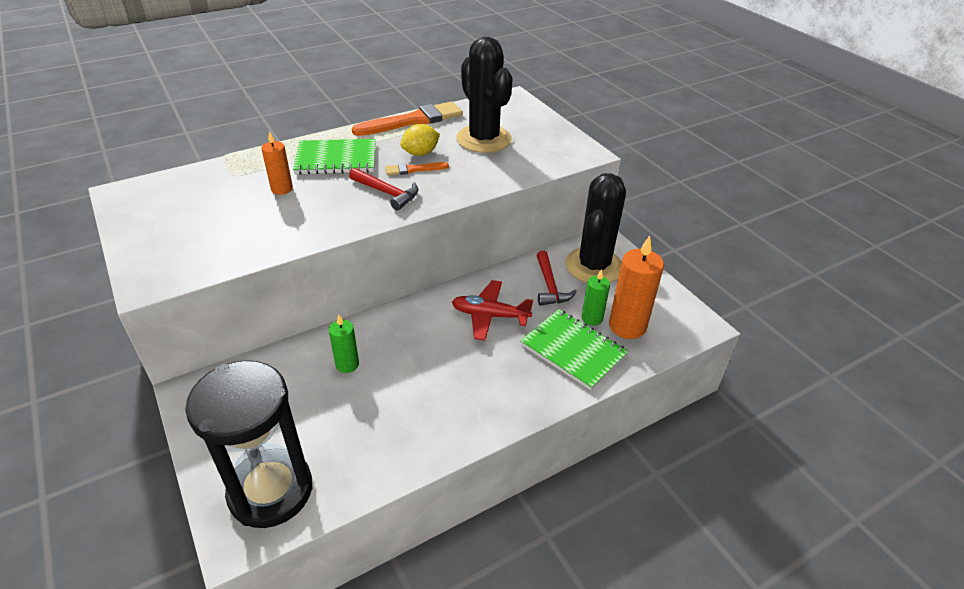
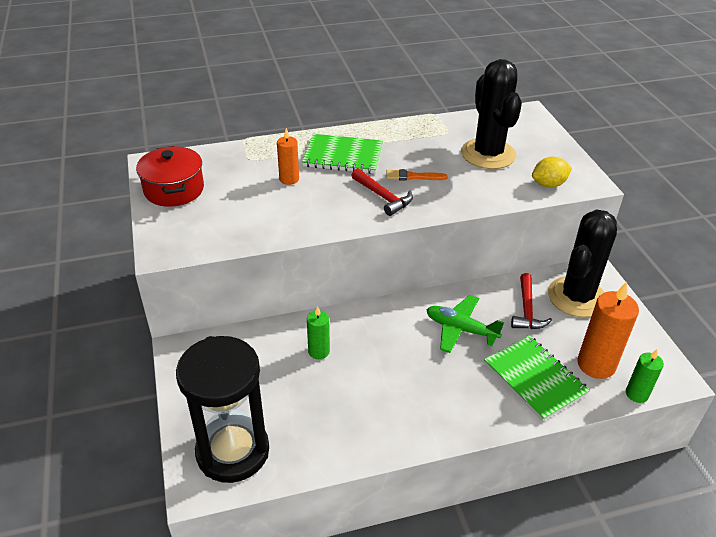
camera: 15 degrees right, 0 degrees up
orange brush [352,101,463,136] -> none
yellow lemon [400,124,440,156] -> yellow lemon moved to [532,156,572,188]
red plane [452,280,533,341] -> green plane [427,295,504,353]
green candle [582,269,610,326] -> green candle moved to [626,349,664,403]
none -> red pot [136,146,204,207]

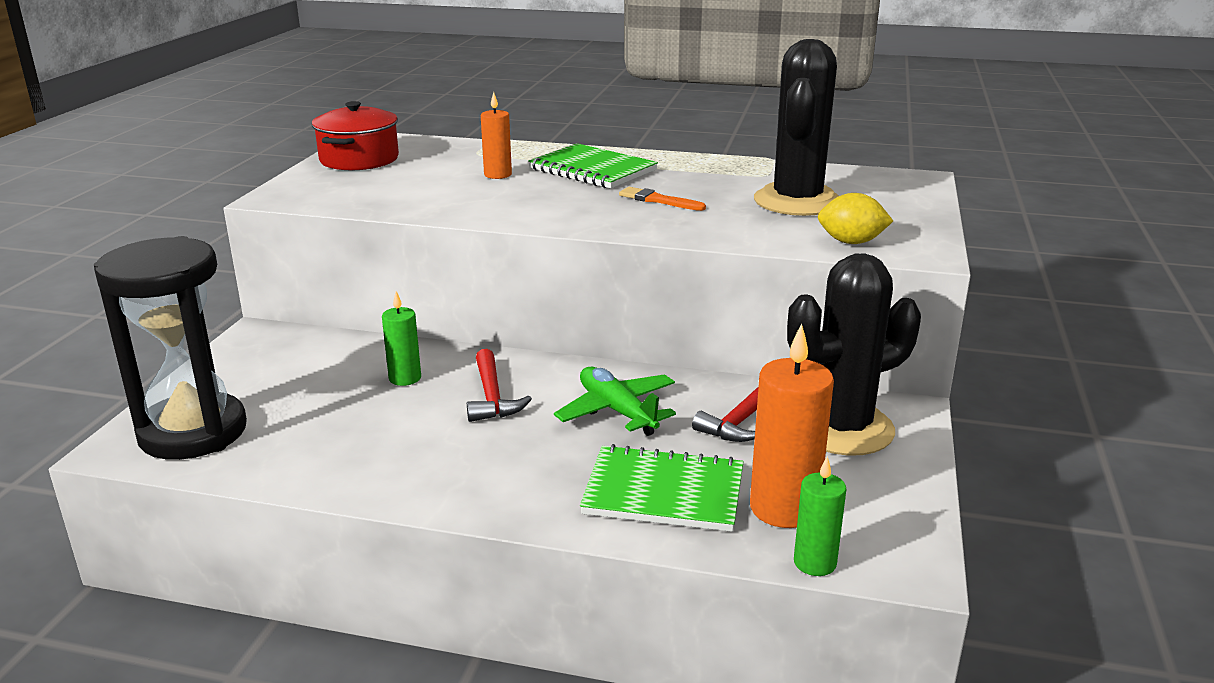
camera: 30 degrees right, 15 degrees down
red hammer [351,168,413,216] -> red hammer moved to [467,349,532,422]
green notebook [484,335,590,421] -> green notebook turned 75 degrees counterclockwise [580,444,743,532]

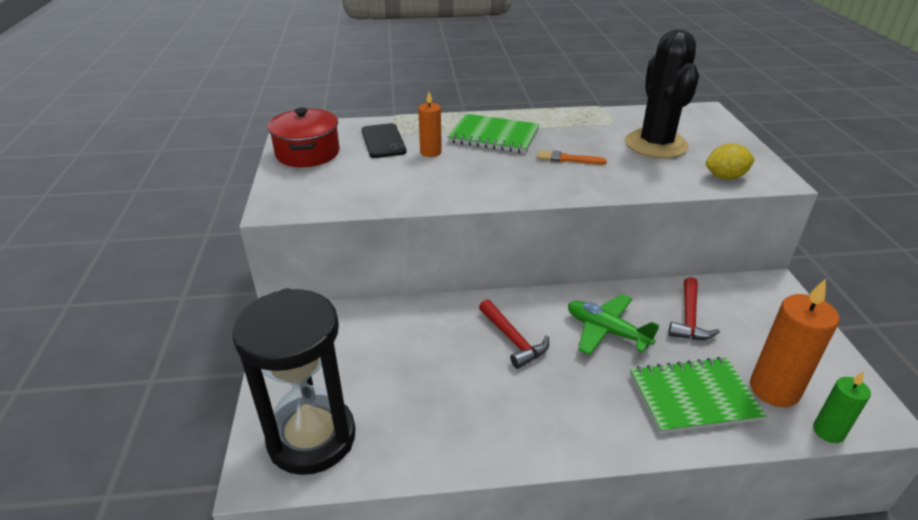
camera: 20 degrees left, 10 degrees up
green candle [382,291,421,386] -> none
black cactus [787,253,921,456] -> none
none -> black phone [362,123,406,158]

